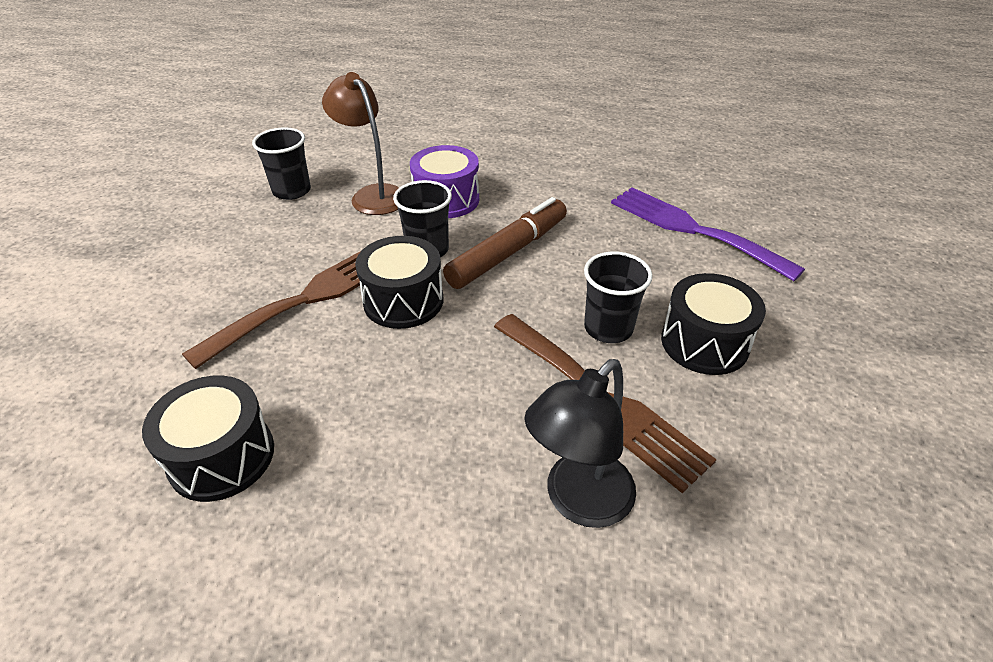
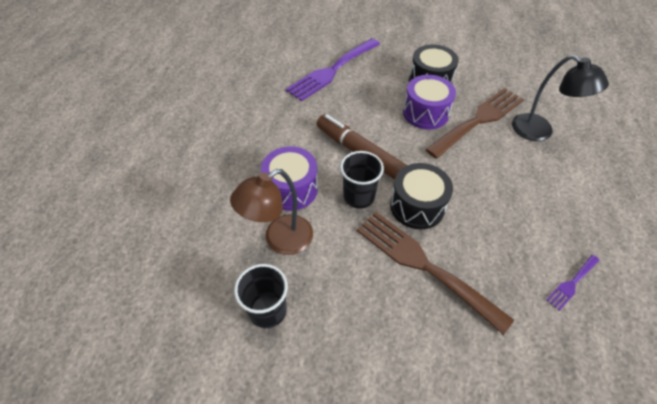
camera: 90 degrees left, 10 degrees up
black drum [142,375,274,502] -> purple fork [546,255,600,311]
black cup [584,251,653,343] -> purple drum [403,75,456,129]

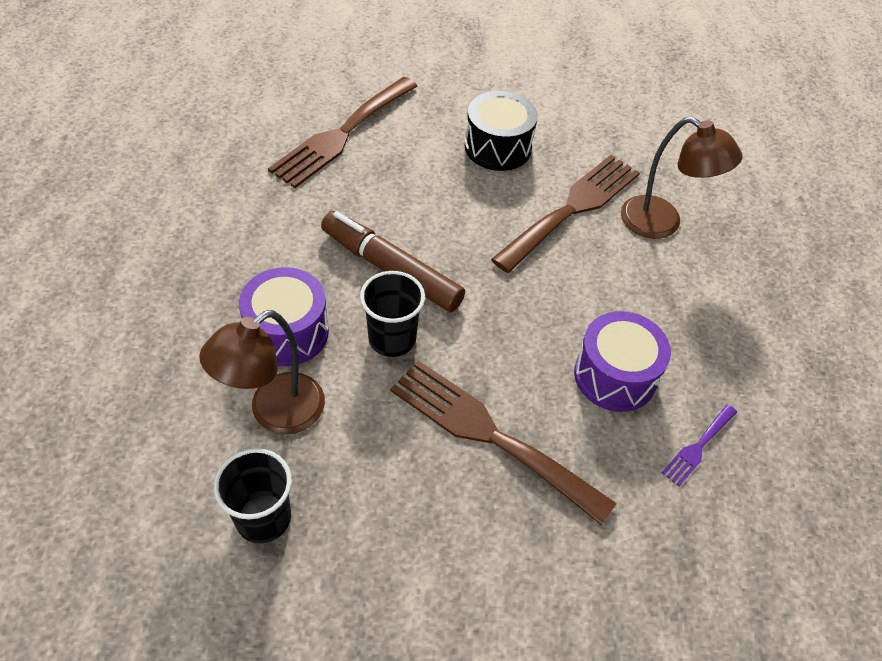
camera: 10 degrees left, 0 degrees up
purple fork [286,38,380,102] -> brown fork [268,77,418,188]
black drum [390,163,453,229] -> none
purple drum [403,75,456,129] -> purple drum moved to [574,311,671,412]
black lamp [512,55,609,141] -> brown lamp [621,117,742,239]

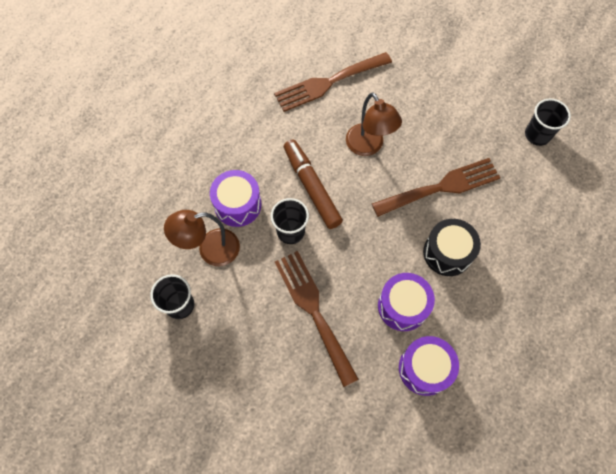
camera: 30 degrees right, 15 degrees up
black drum [465,91,538,171] -> black drum moved to [423,219,481,276]
brown lamp [621,117,742,239] -> brown lamp moved to [346,92,402,156]
purple fork [662,405,737,486] -> purple drum [399,336,459,396]
none -> black cup [525,98,571,146]

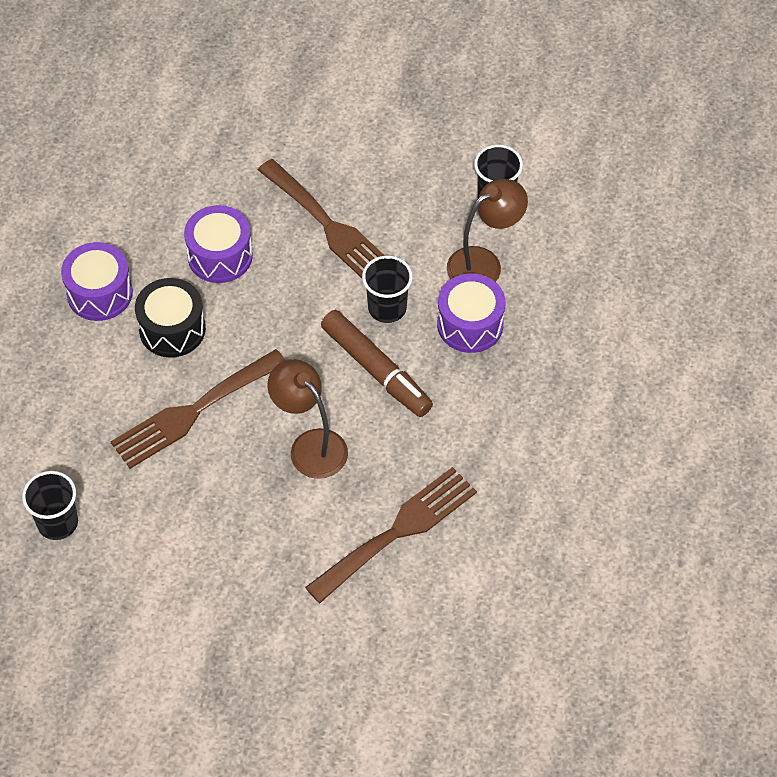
camera: 165 degrees right, 10 degrees down
purple drum [399,336,459,396] -> purple drum moved to [61,242,133,321]

